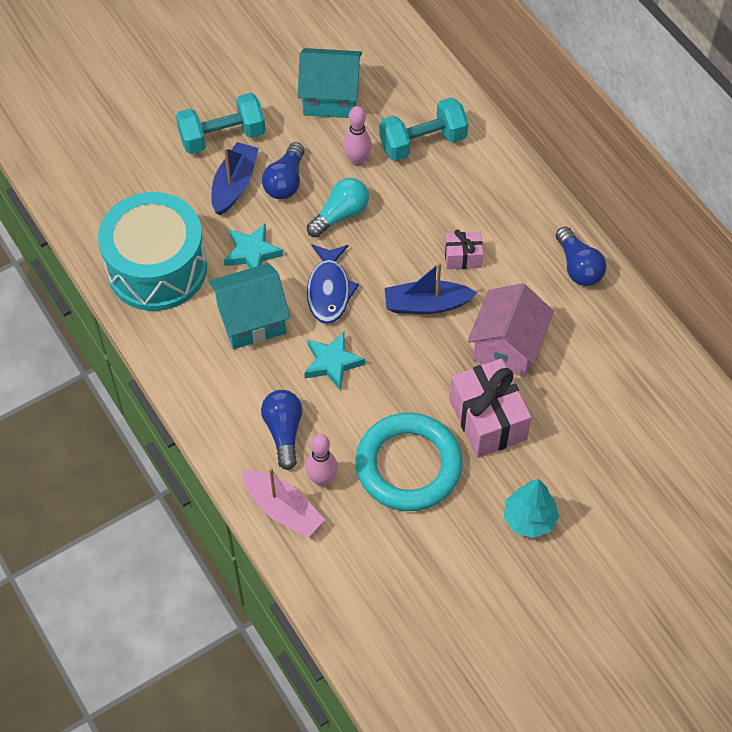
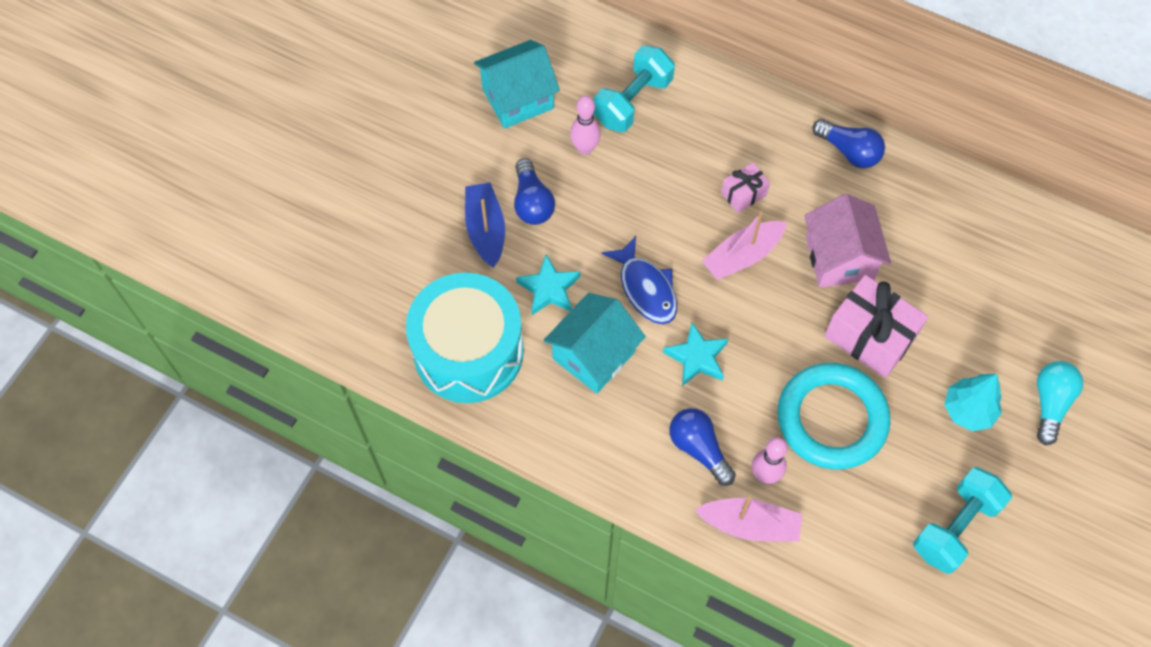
camera: 30 degrees left, 5 degrees up
turquoise dumbbell [176,93,266,154] -> turquoise dumbbell moved to [913,467,1012,574]
turquoise light bulb [307,178,369,237] -> turquoise light bulb moved to [1037,361,1083,445]
blue boat [385,262,477,314] -> pink boat [702,212,787,280]

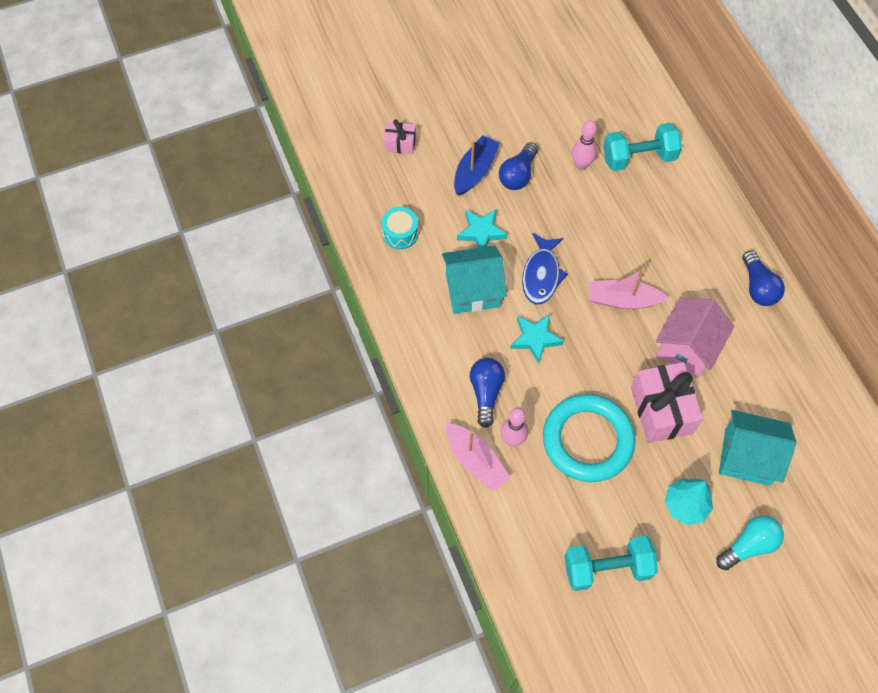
camera: 40 degrees right, 0 degrees up
turquoise drum [406,273,524,403] -> turquoise drum [382,207,418,249], size x0.43
turquoise house [474,40,560,129] -> turquoise house moved to [719,410,796,486]
pink gift [721,162,770,213] -> pink gift moved to [384,119,416,154]

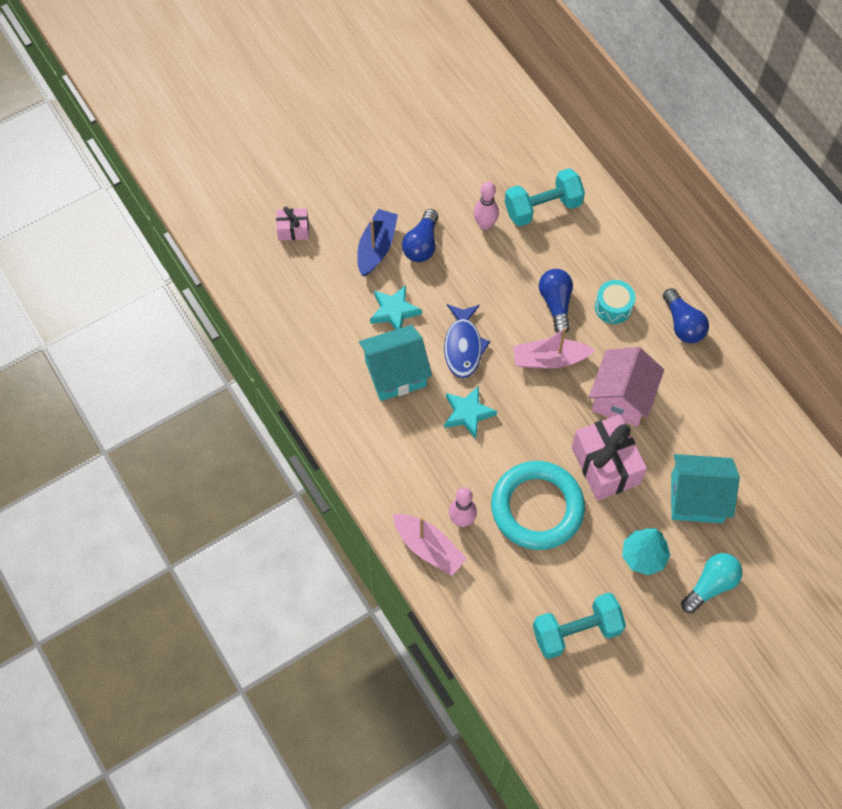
camera: 10 degrees left, 0 degrees up
turquoise drum [382,207,418,249] -> turquoise drum moved to [595,280,635,324]
blue light bulb [470,358,505,428] -> blue light bulb moved to [539,269,573,335]

